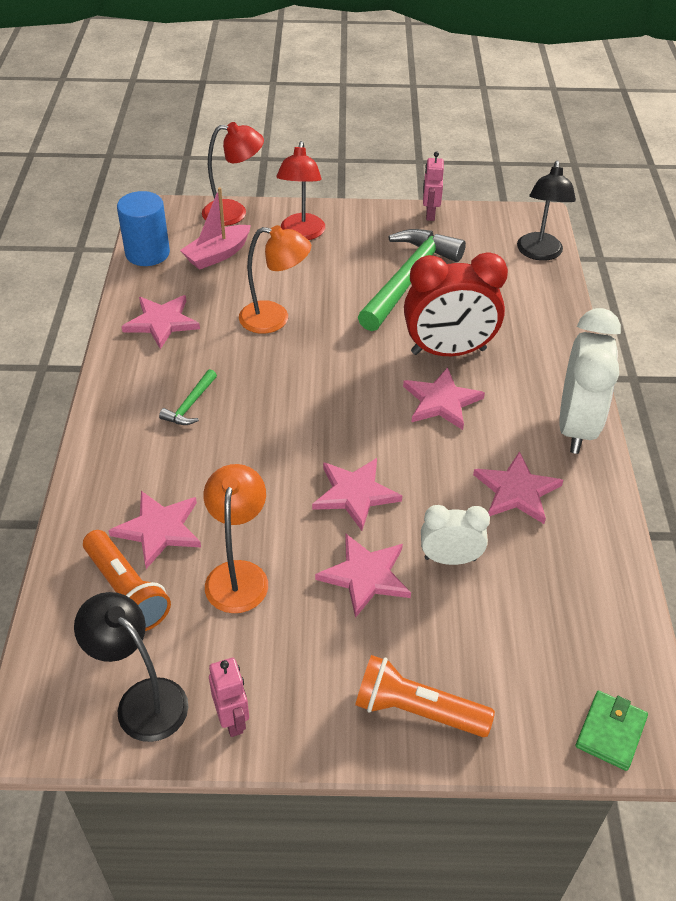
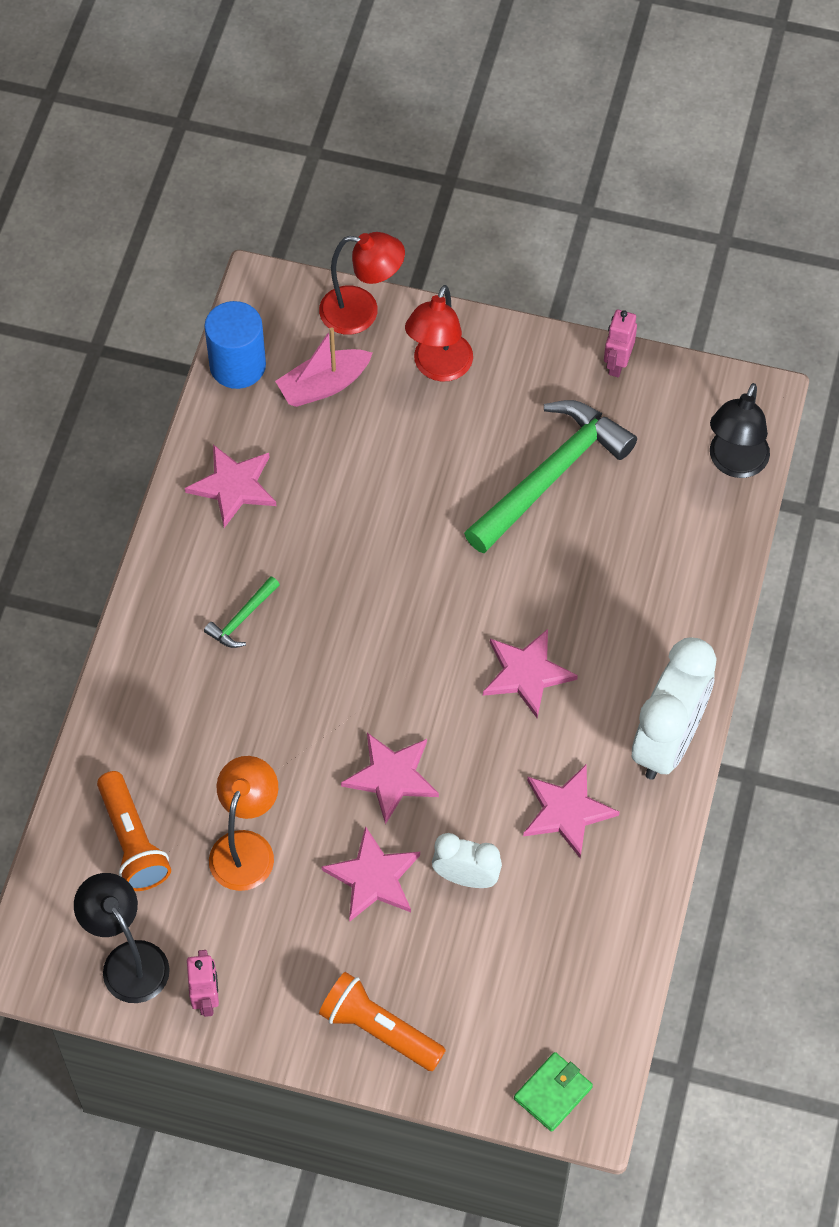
camera: 15 degrees right, 15 degrees up
pink star [108,491,201,569] -> none
orange lamp [239,225,311,334] -> none
red clock [404,252,508,356] -> none

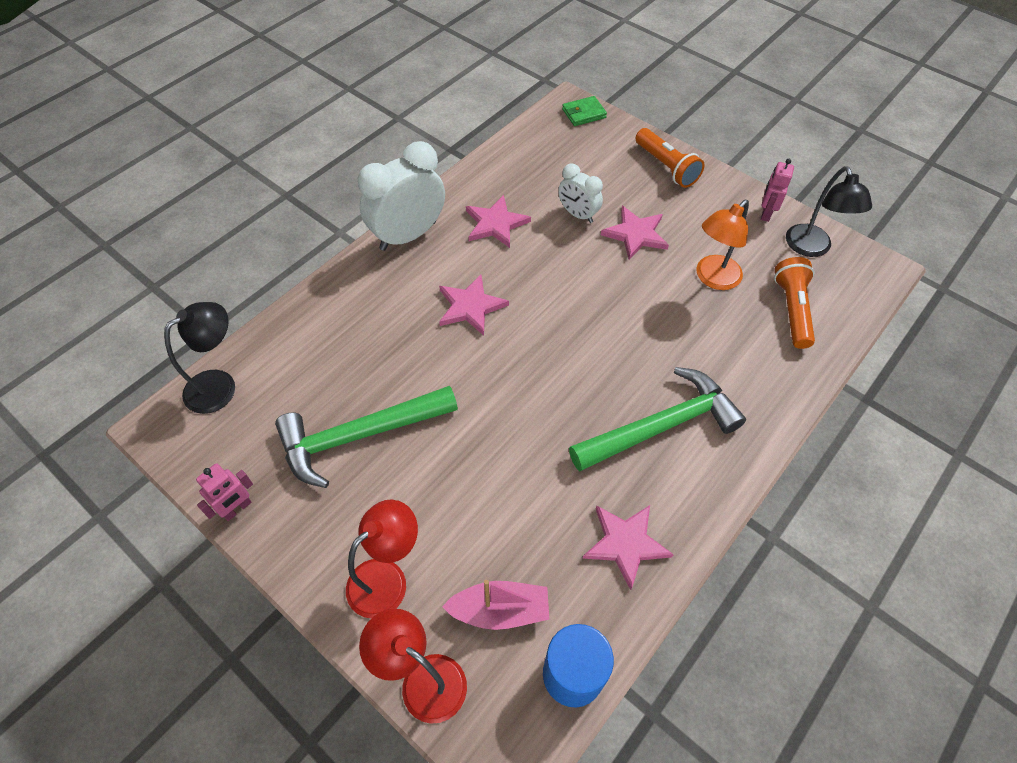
camera: 155 degrees left, 5 degrees down
green hammer [204,576,280,648] -> green hammer [569,367,746,471], size x2.31
pink star [341,733,439,825] -> none

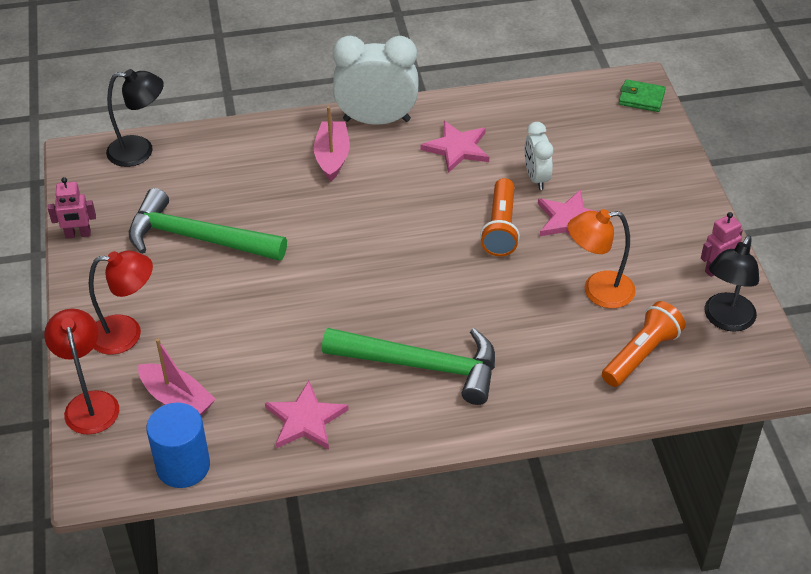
camera: 40 degrees right, 10 degrees down
pink star [439,275,509,336] -> none
orange flashlight [635,128,705,188] -> orange flashlight moved to [480,178,520,256]
none -> pink boat [314,106,350,181]

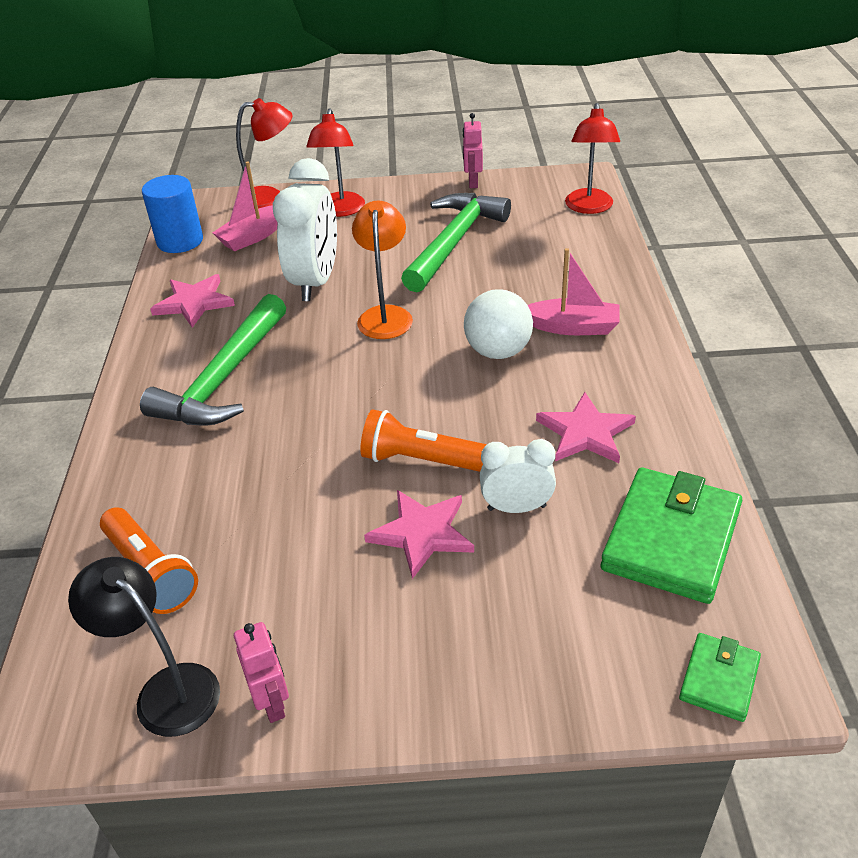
camera: 100 degrees right, 5 degrees down
black lamp [106,69,164,167] -> red lamp [565,103,620,214]
white clock [333,36,418,125] -> white clock moved to [273,158,337,301]
orange lamp [568,209,636,308] -> orange lamp moved to [352,201,413,339]
none -> white ball [464,289,533,359]
none -> green wallet [601,468,742,604]

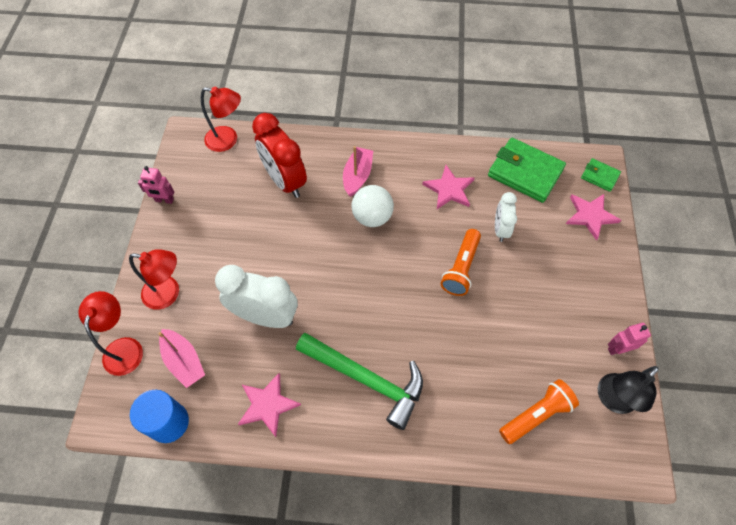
camera: 85 degrees left, 20 degrees up
orange lamp [352,201,413,339] -> none
pink star [364,490,474,579] -> pink star moved to [566,194,621,241]
green hammer [401,193,511,293] -> none
none -> red clock [252,113,307,198]

